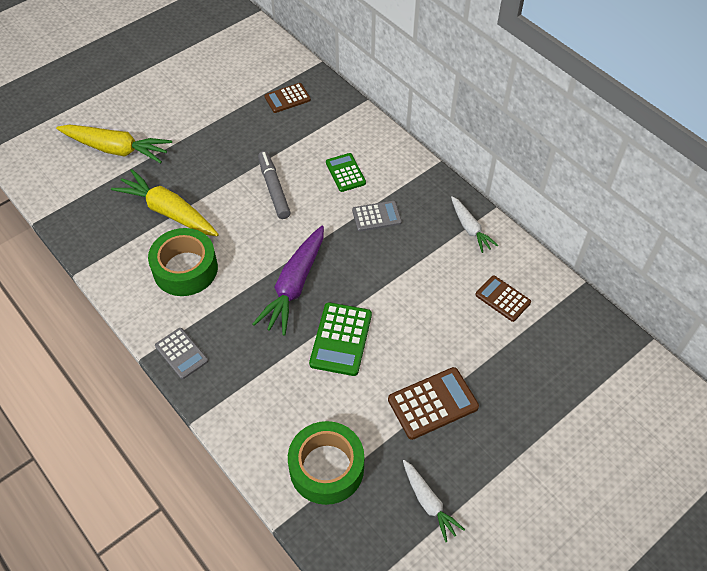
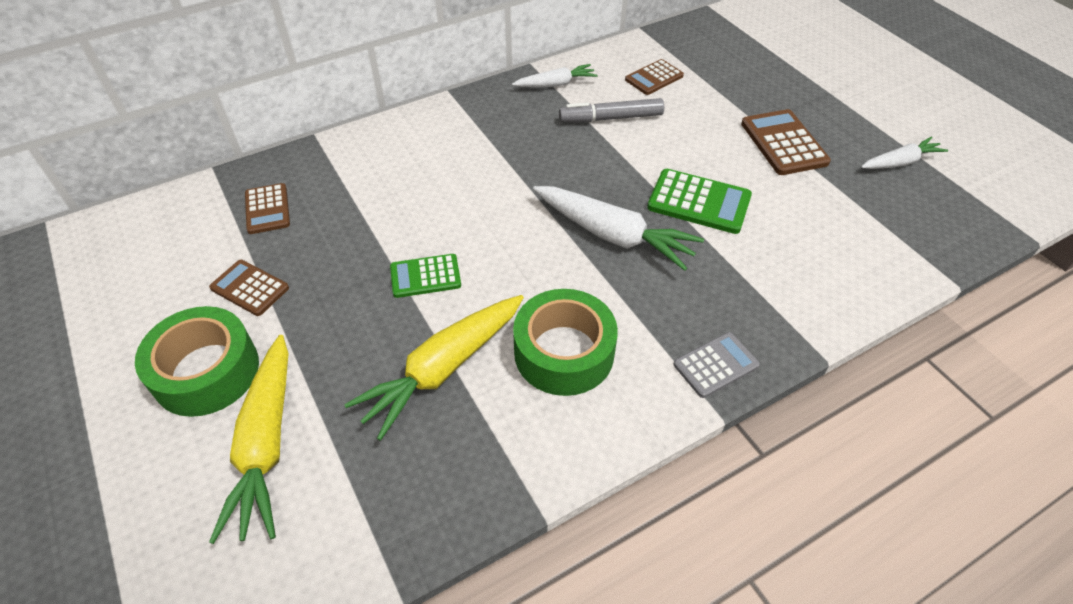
camera: 80 degrees left, 5 degrees down
yellow carrot [56,125,172,163] -> yellow carrot turned 150 degrees clockwise [209,335,288,544]
purple carrot [253,226,324,336] -> white carrot [533,186,704,271]
grey marker [258,151,291,219] -> grey marker moved to [559,98,664,122]
green tape [288,421,364,505] -> green tape moved to [135,306,259,417]
green calculator [326,153,366,192] -> green calculator moved to [390,254,461,298]
grey calculator [352,201,402,231] -> none
none -> brown calculator [209,260,289,316]

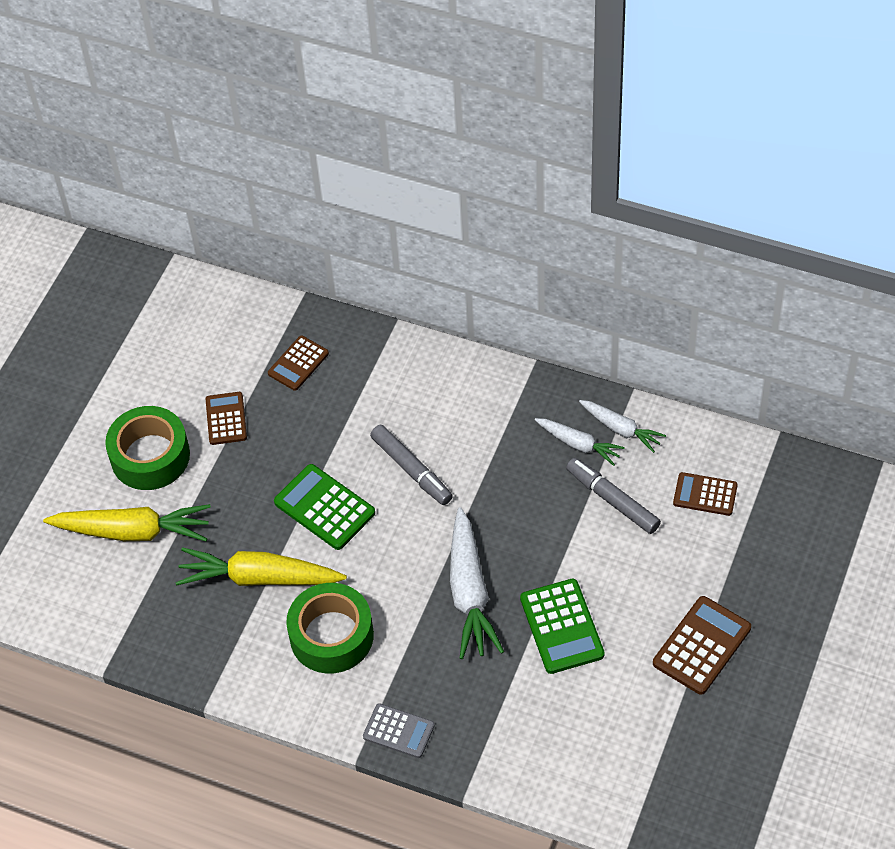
camera: 55 degrees right, 5 degrees up
yellow carrot [209,335,288,544] -> yellow carrot turned 135 degrees counterclockwise [43,504,211,541]
green calculator [390,254,461,298] -> green calculator [274,464,375,550], size x1.51
white carrot [861,136,948,169] -> white carrot moved to [535,418,625,466]
none -> grey marker [370,425,453,505]

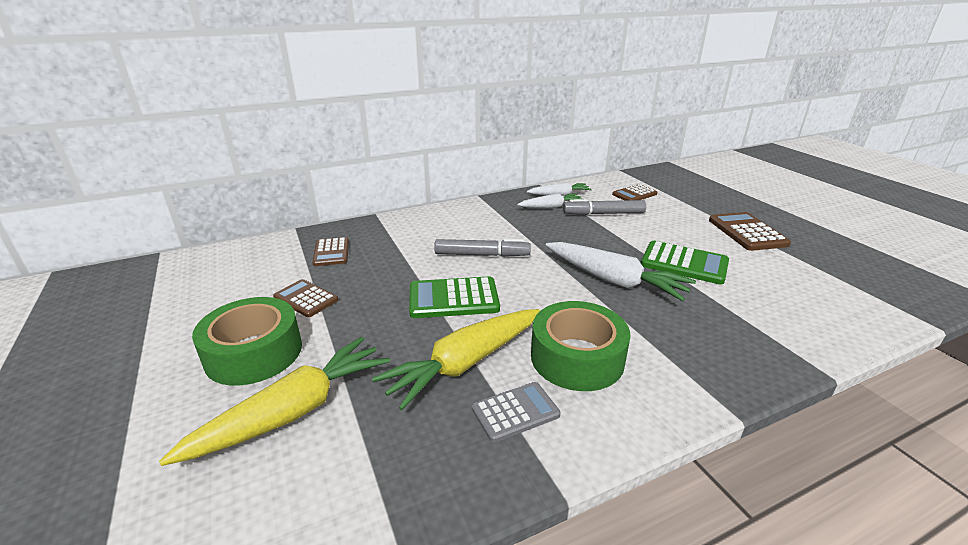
camera: 50 degrees left, 25 degrees down
grey calculator [363,703,435,758] -> grey calculator moved to [472,382,561,443]

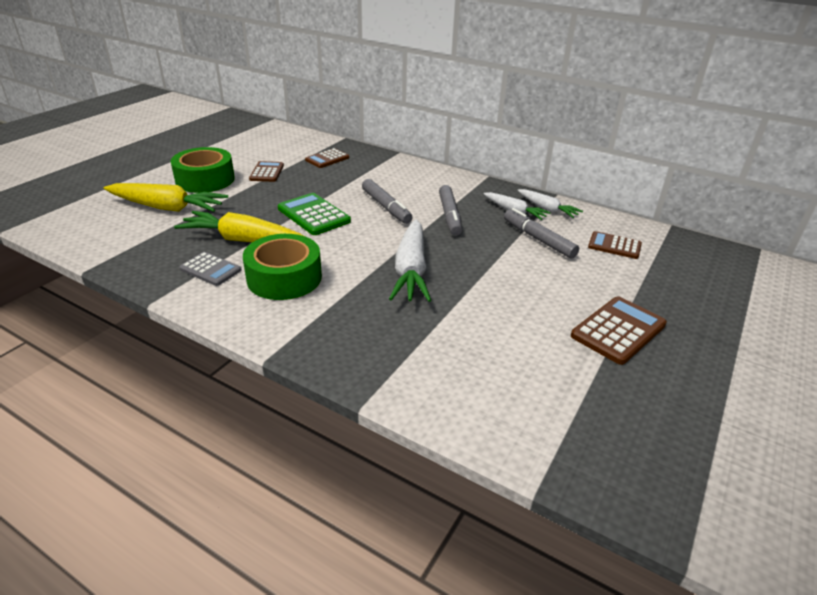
camera: 55 degrees right, 5 degrees up
green calculator [641,241,729,285] -> none
none -> grey marker [439,185,462,236]

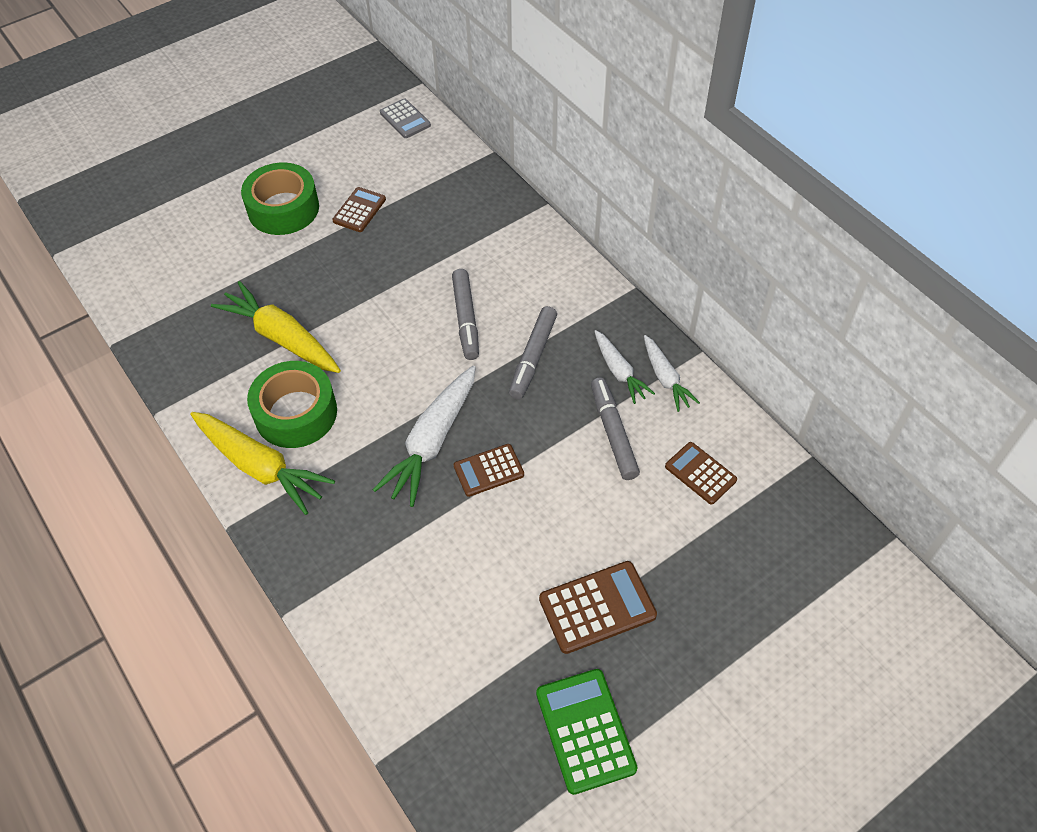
camera: 25 degrees right, 20 degrees up
yellow carrot [104,183,228,212] -> yellow carrot moved to [190,412,335,515]
grey calculator [179,252,242,286] -> grey calculator moved to [380,98,431,138]
green calculator [278,193,351,235] -> green calculator moved to [536,669,637,795]
brown calculator [305,148,349,168] -> brown calculator moved to [454,444,524,497]

